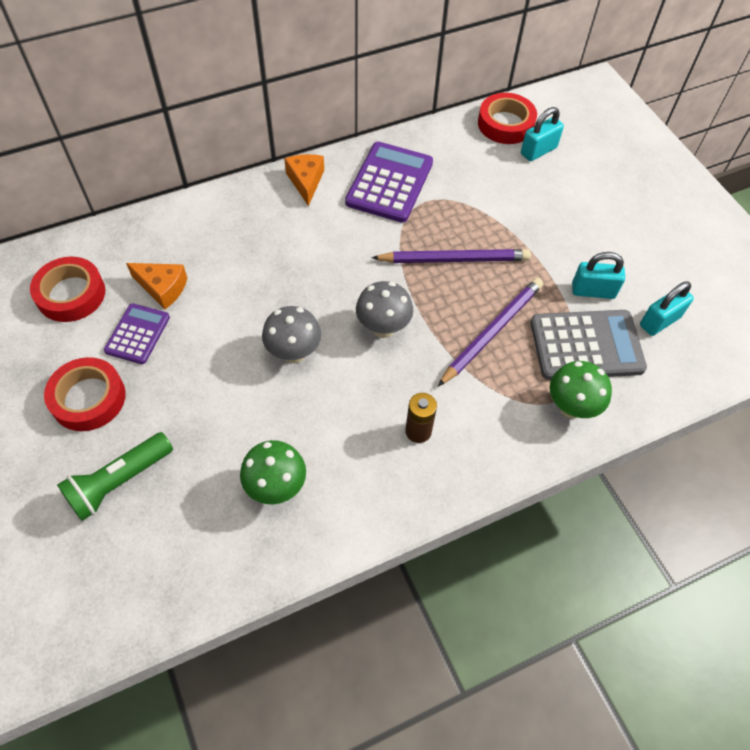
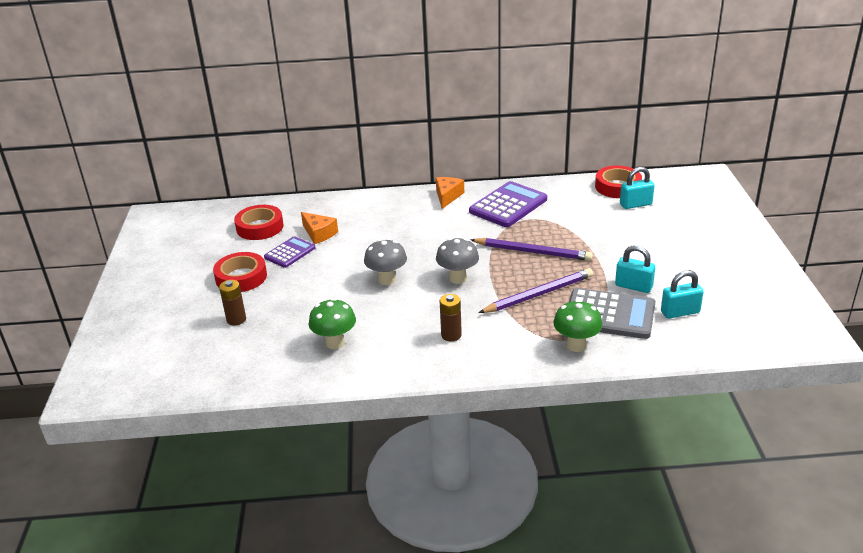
camera: 25 degrees right, 25 degrees down
green flashlight [57,432,173,521] -> brown battery [219,280,246,326]

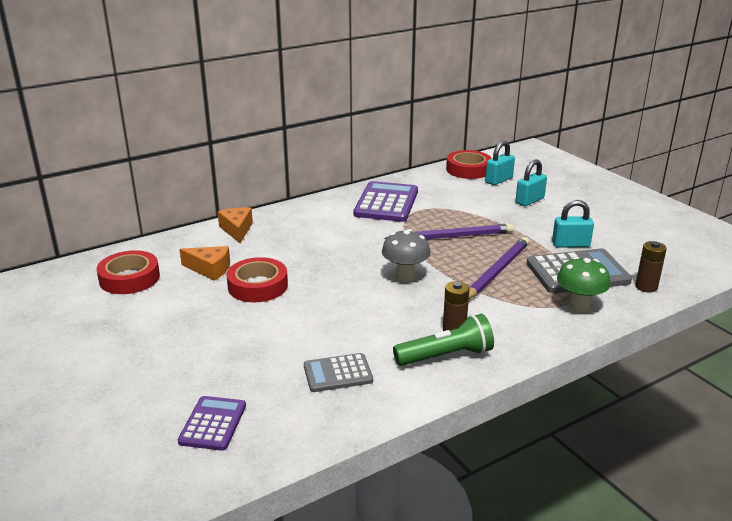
camera: 30 degrees left, 5 degrees down
red tape [213,252,267,292] -> red tape moved to [227,257,288,302]
brown battery [219,280,246,326] -> brown battery moved to [635,241,667,292]
purple calculator [264,236,315,268] -> purple calculator moved to [178,396,246,451]
green mushroom [309,298,356,349] -> grey calculator [304,353,373,392]
grey mushroom [364,239,407,285] -> none
orange cheese [436,177,464,209] -> orange cheese moved to [218,207,253,243]
turquoise padlock [661,270,704,319] -> turquoise padlock moved to [515,159,547,206]
none -> green flashlight [393,314,494,366]

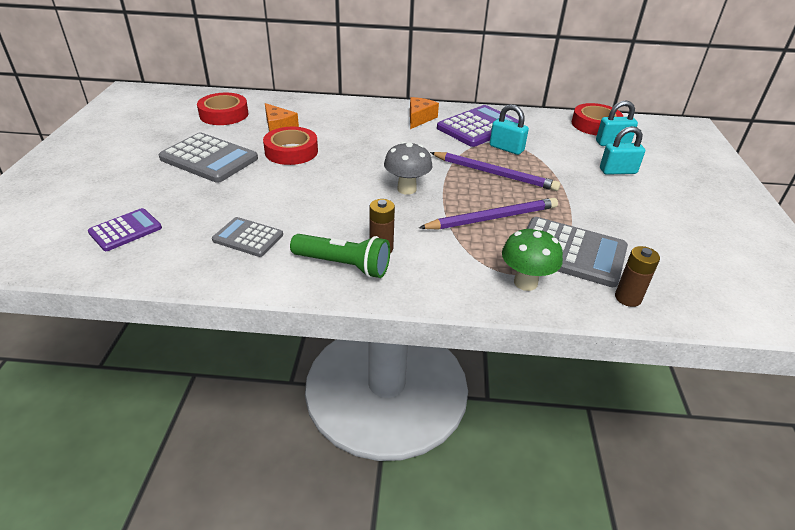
camera: 35 degrees right, 10 degrees up
orange cheese [218,207,253,243] -> orange cheese moved to [410,97,439,129]
turquoise padlock [552,200,594,248] -> turquoise padlock moved to [490,104,529,155]
none -> grey calculator [159,132,258,183]

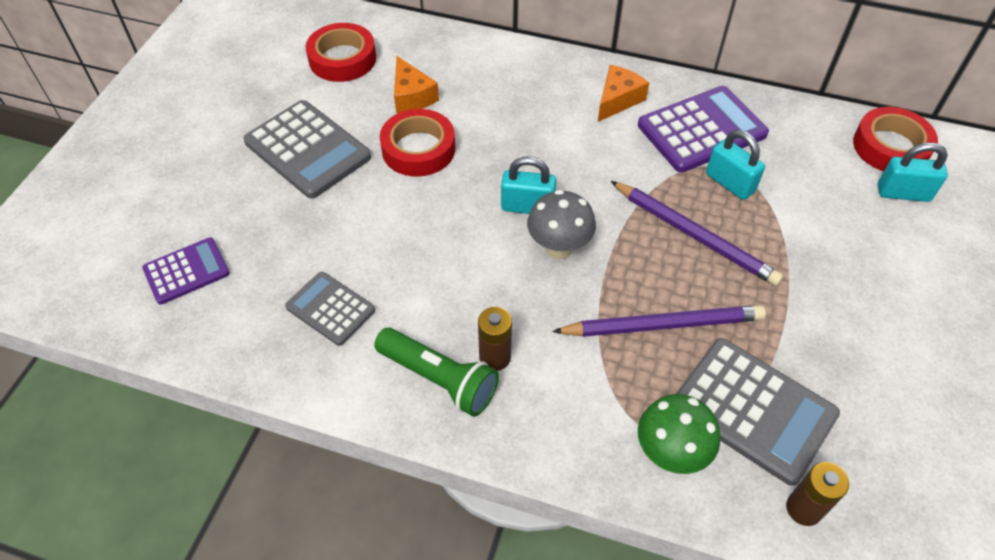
camera: 15 degrees right, 15 degrees up
turquoise padlock [600,126,645,175] -> turquoise padlock moved to [501,156,556,214]

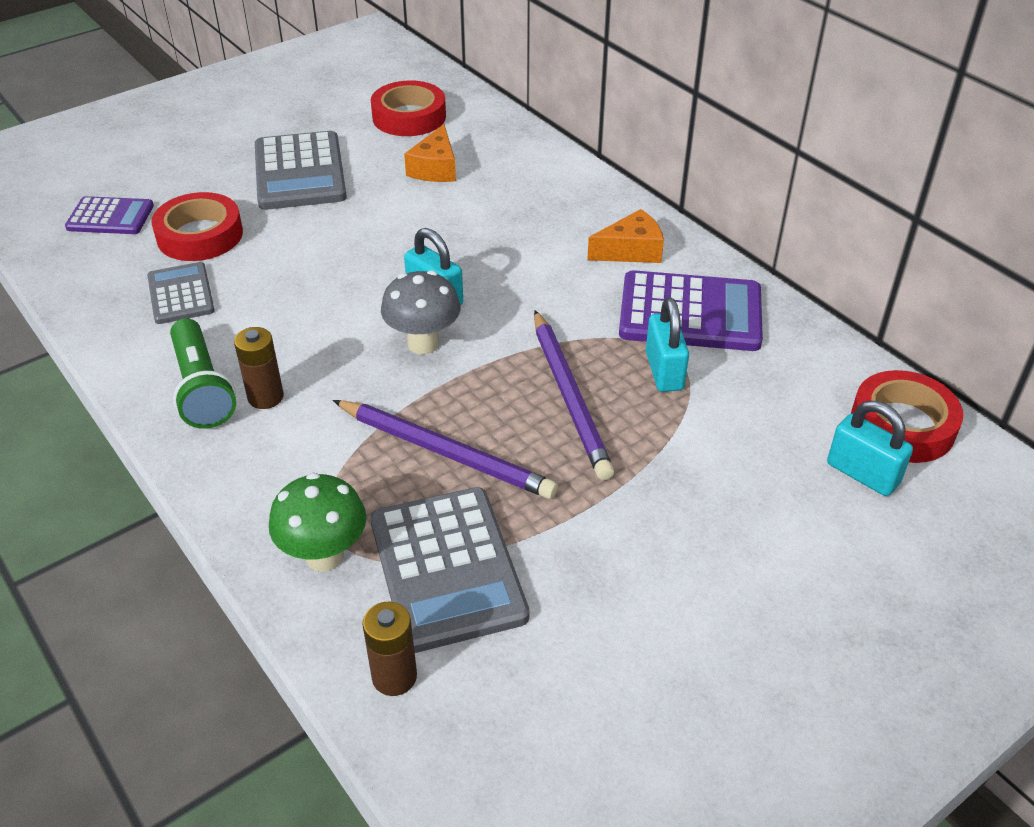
camera: 35 degrees right, 10 degrees down
red tape [380,109,455,177] -> red tape moved to [151,192,243,261]

